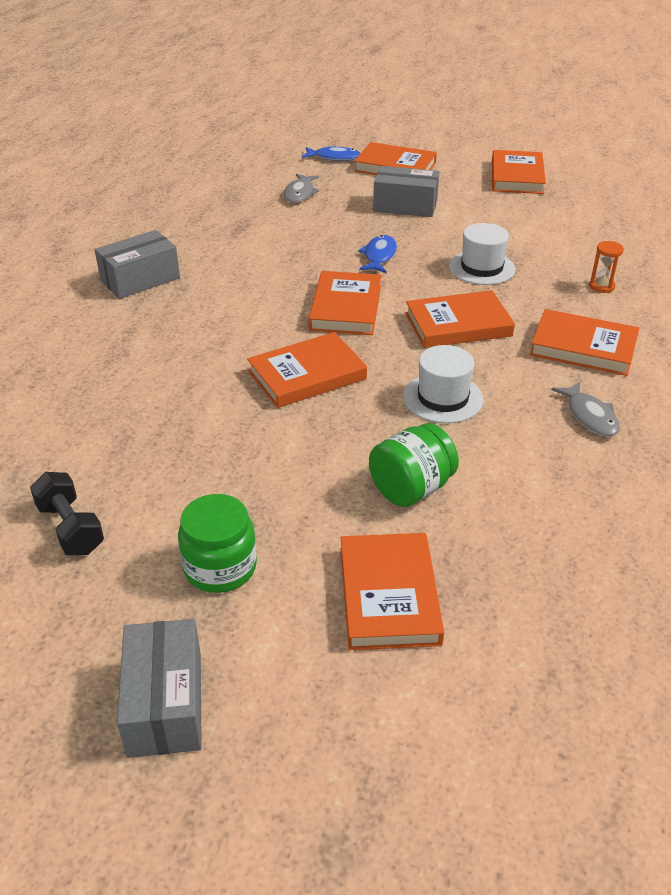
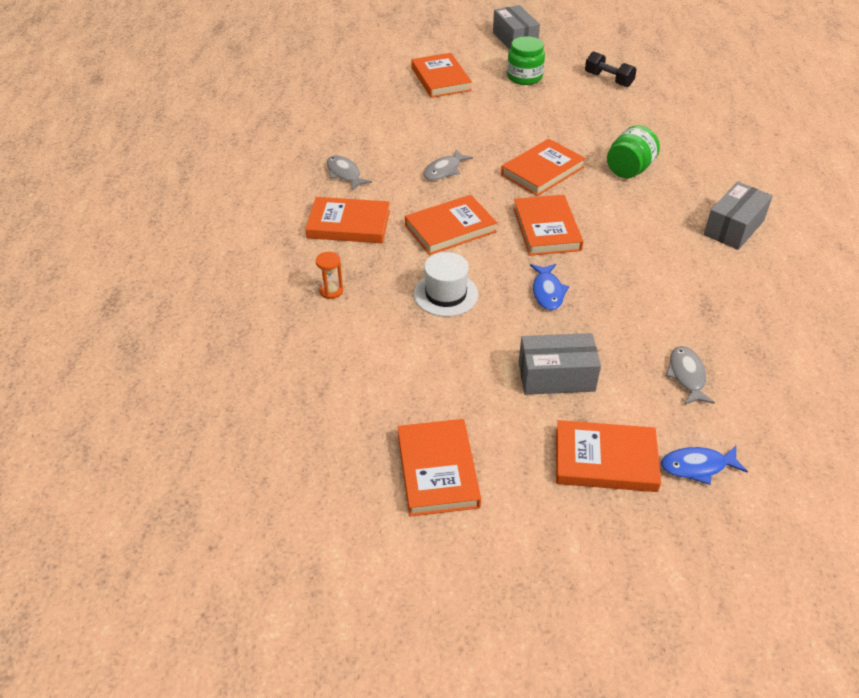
camera: 165 degrees right, 5 degrees up
green jar [369,423,459,507] -> green jar moved to [607,125,660,179]
white hat [403,345,483,423] -> grey fish [423,150,473,180]

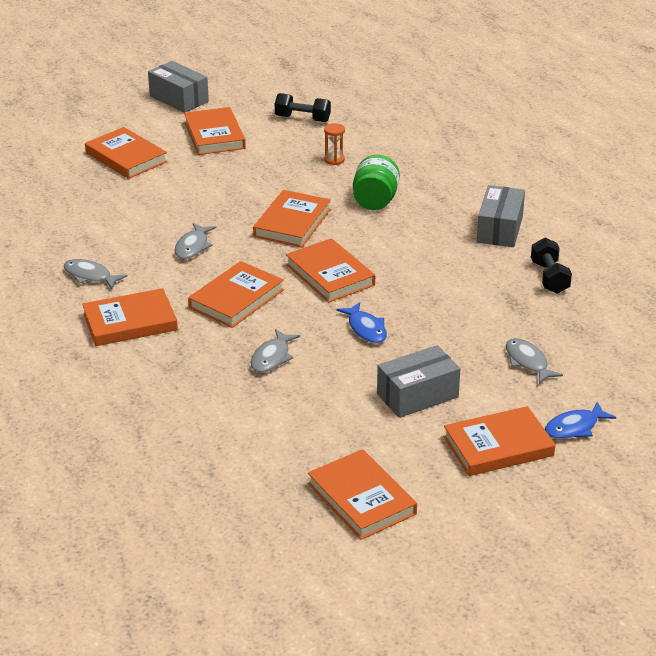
camera: 25 degrees left, 10 degrees down
orange hourglass [316,252,343,299] -> orange hourglass moved to [324,123,345,165]
white hat [414,252,478,317] -> grey fish [251,329,300,373]
green jar [507,36,545,85] -> orange book [184,107,246,155]
none -> black dumbbell [531,238,572,294]

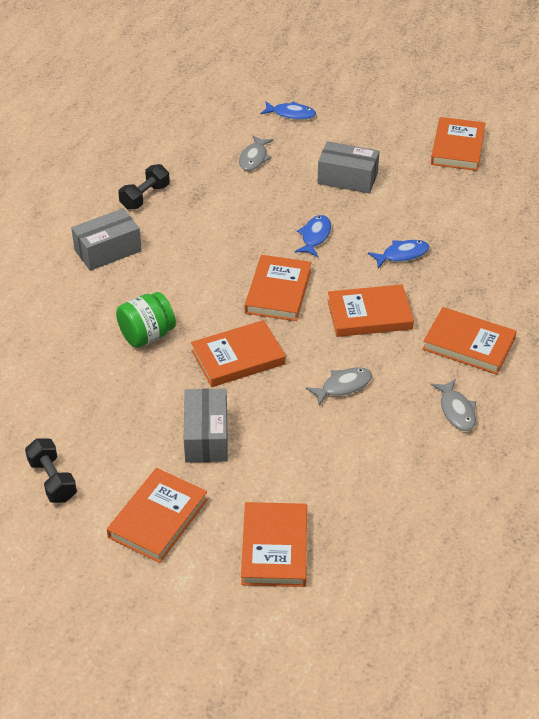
camera: 135 degrees left, 10 degrees up
grey box [148,61,209,113] -> grey box moved to [184,388,228,462]
grey fish [251,329,300,373] -> blue fish [368,240,429,268]
orange hourglass [324,123,345,165] -> none
orange book [443,406,555,476] -> none

